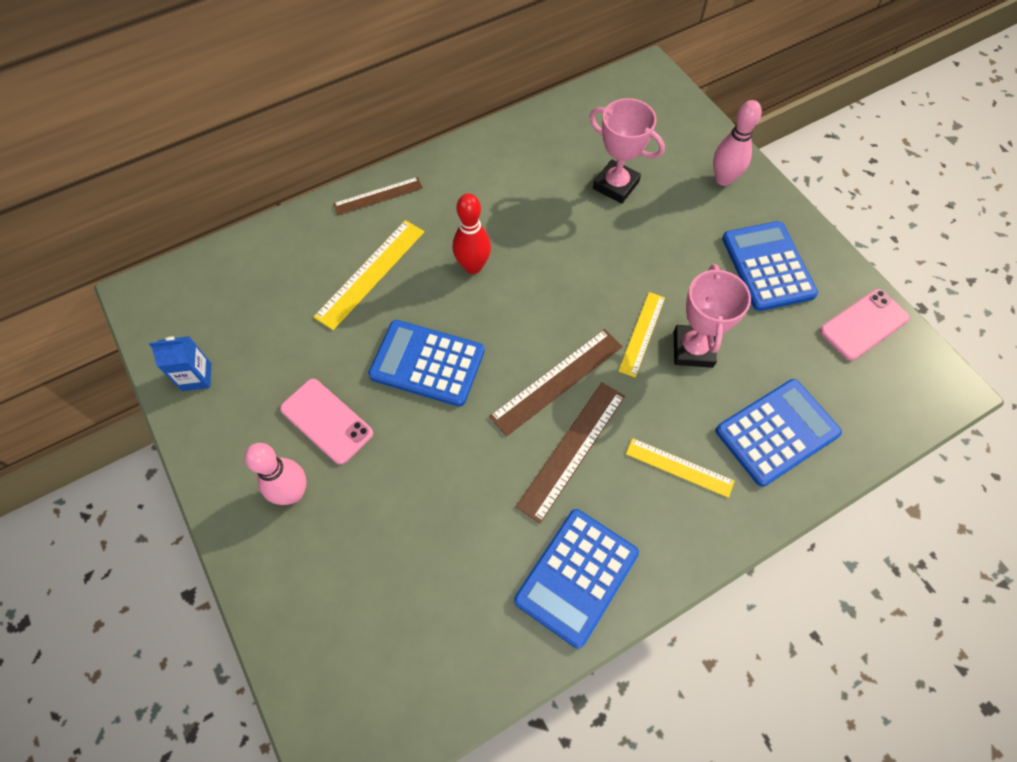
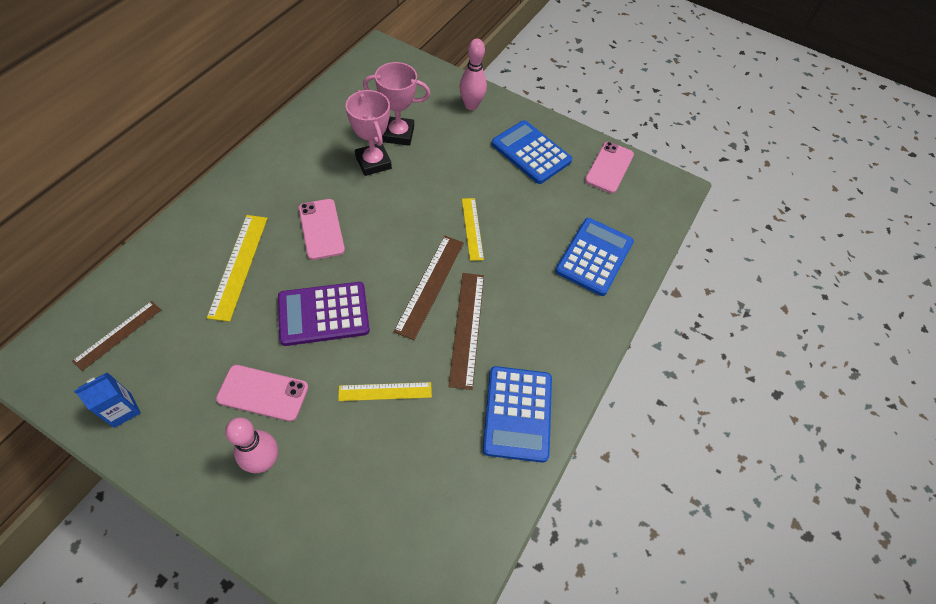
camera: 35 degrees left, 5 degrees down
brown ruler [333,177,423,215] -> brown ruler moved to [72,301,161,371]
blue calculator [368,320,484,407] -> purple calculator [278,282,370,346]
red bowling pin [453,193,491,274] -> pink phone [299,199,345,260]
yellow ruler [626,438,735,498] -> yellow ruler moved to [338,382,432,401]
pink trophy [674,264,751,368] -> pink trophy moved to [346,90,392,176]

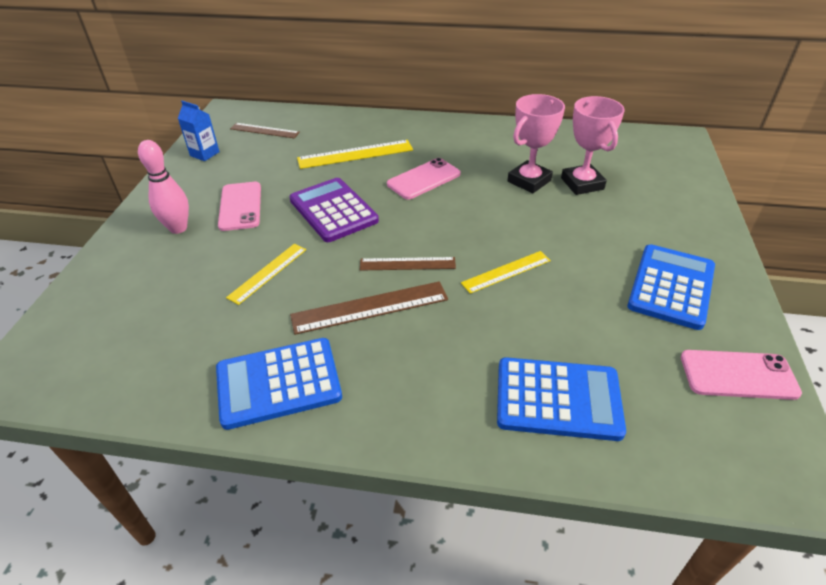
camera: 75 degrees right, 15 degrees down
yellow ruler [338,382,432,401] -> yellow ruler turned 60 degrees clockwise [226,244,306,305]
brown ruler [393,236,464,340] -> brown ruler [360,257,456,271], size x0.66
pink bowling pin [459,39,487,110] -> none

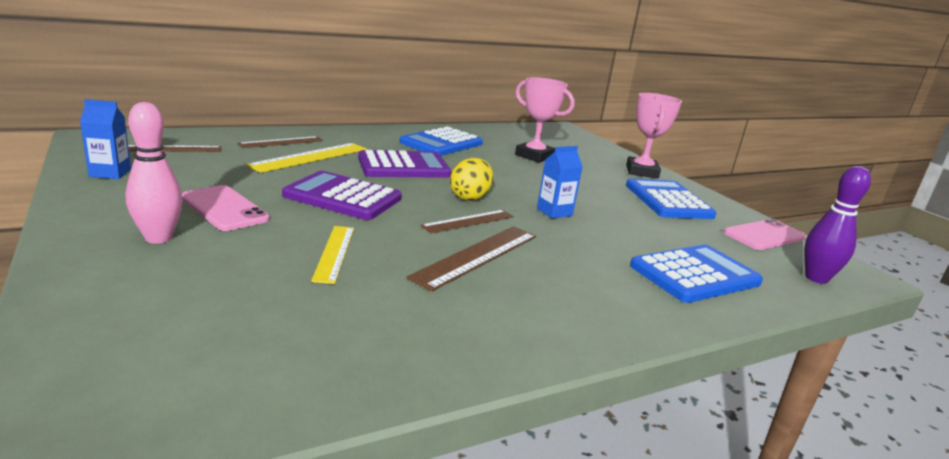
camera: 40 degrees left, 20 degrees down
blue calculator [216,338,342,430] -> blue calculator moved to [400,126,483,156]
pink phone [387,158,461,200] -> purple calculator [358,150,451,178]
yellow ruler [461,251,551,294] -> blue carton [537,146,583,219]
pink trophy [508,94,565,193] -> pink trophy moved to [626,93,682,179]
none -> brown ruler [238,136,323,148]
none -> yellow egg [450,158,493,201]
none -> purple bowling pin [804,166,871,284]

